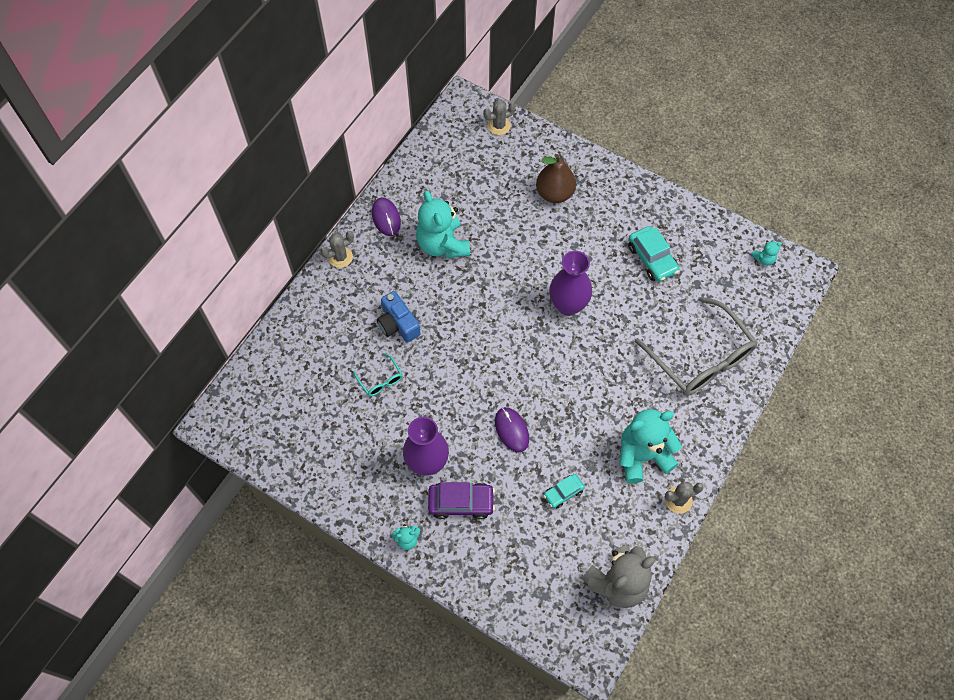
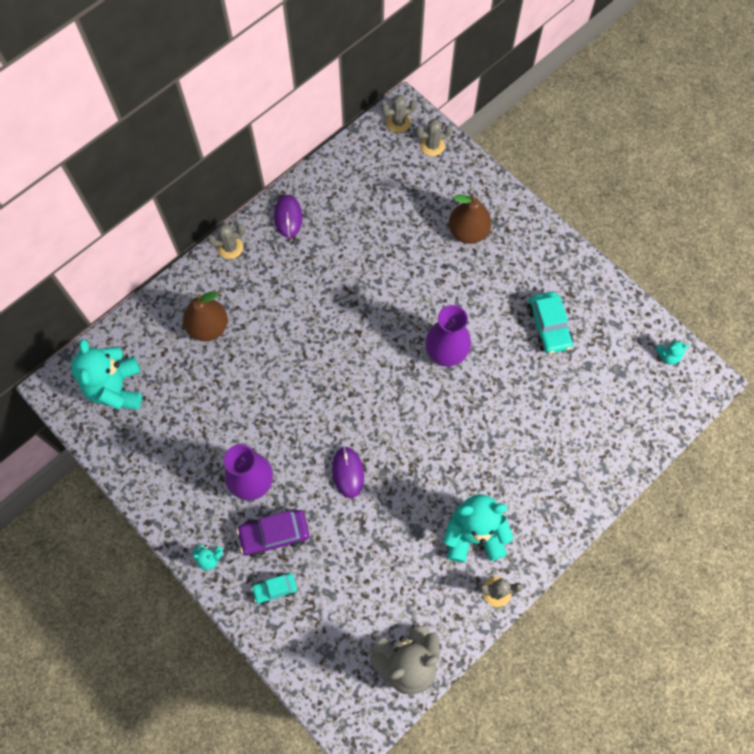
camera: 15 degrees right, 5 degrees up
turquoise glasses [353,353,402,396] -> none
blue camera [377,291,421,342] -> none
turquoise teddy bear [416,191,470,258] -> turquoise teddy bear moved to [71,339,142,410]
purple car [428,482,495,519] -> purple car turned 150 degrees clockwise [236,509,309,558]
turquoise car [543,474,585,509] -> turquoise car moved to [251,573,297,605]
grey glasses [635,297,757,396] -> none
none -> brown pear [183,291,228,341]
none -> grey cactus [381,95,417,133]

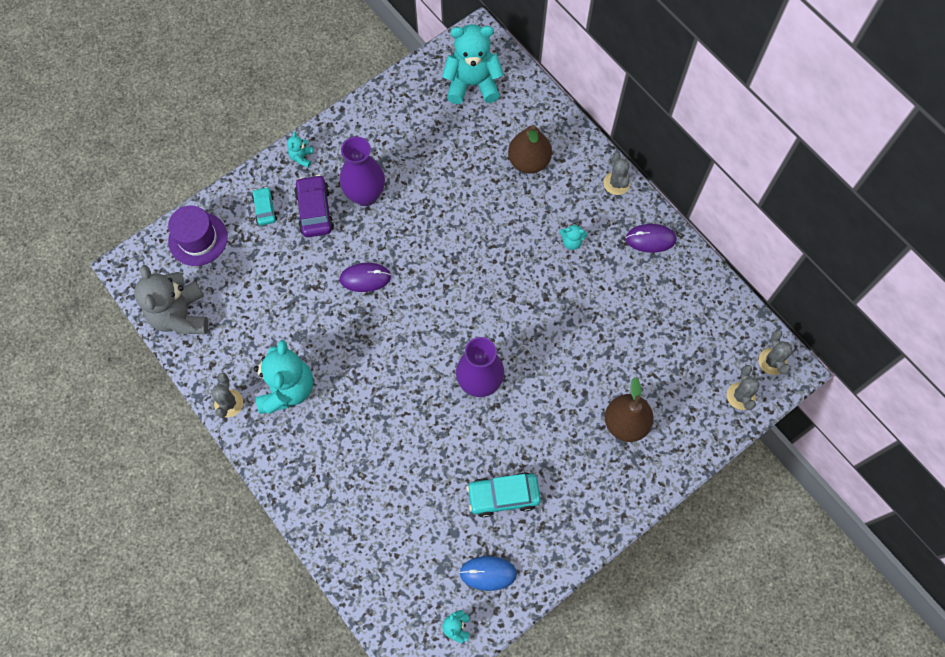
camera: 95 degrees right, 0 degrees up
none -> purple hat [168,205,228,266]
none -> blue mouse [459,556,517,591]
none -> turquoise teddy bear [559,223,587,250]

